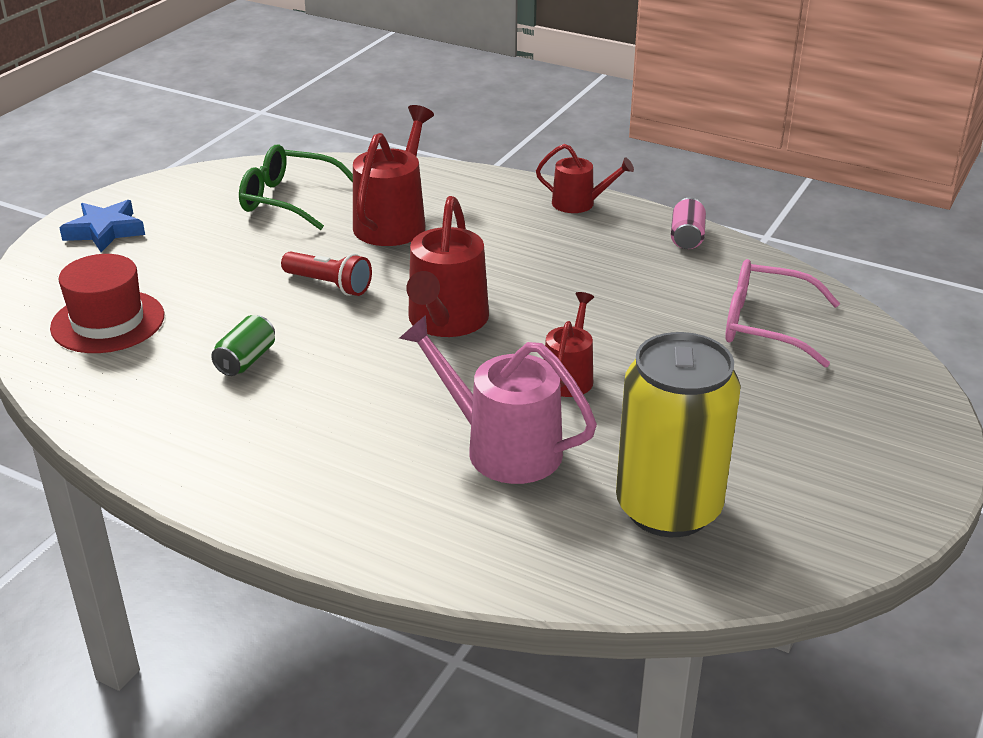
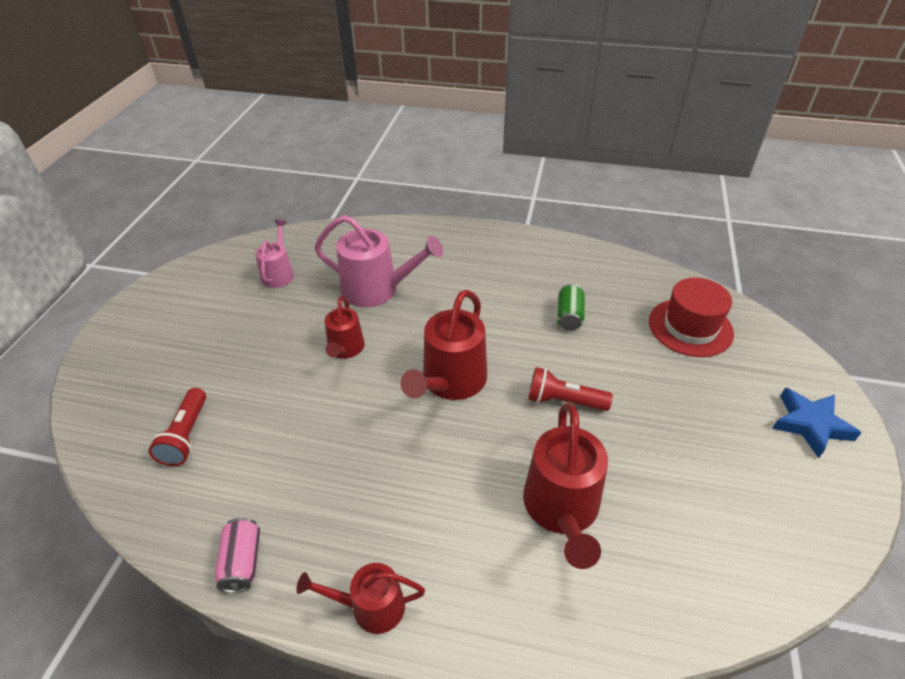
camera: 165 degrees right, 10 degrees up
green glasses [239,145,353,230] -> none
red watering can [406,196,489,337] -> red watering can turned 150 degrees counterclockwise [400,290,487,400]
yellow can [616,332,741,537] -> pink watering can [255,220,294,288]
pink glasses [725,259,840,368] -> red flashlight [149,388,206,466]

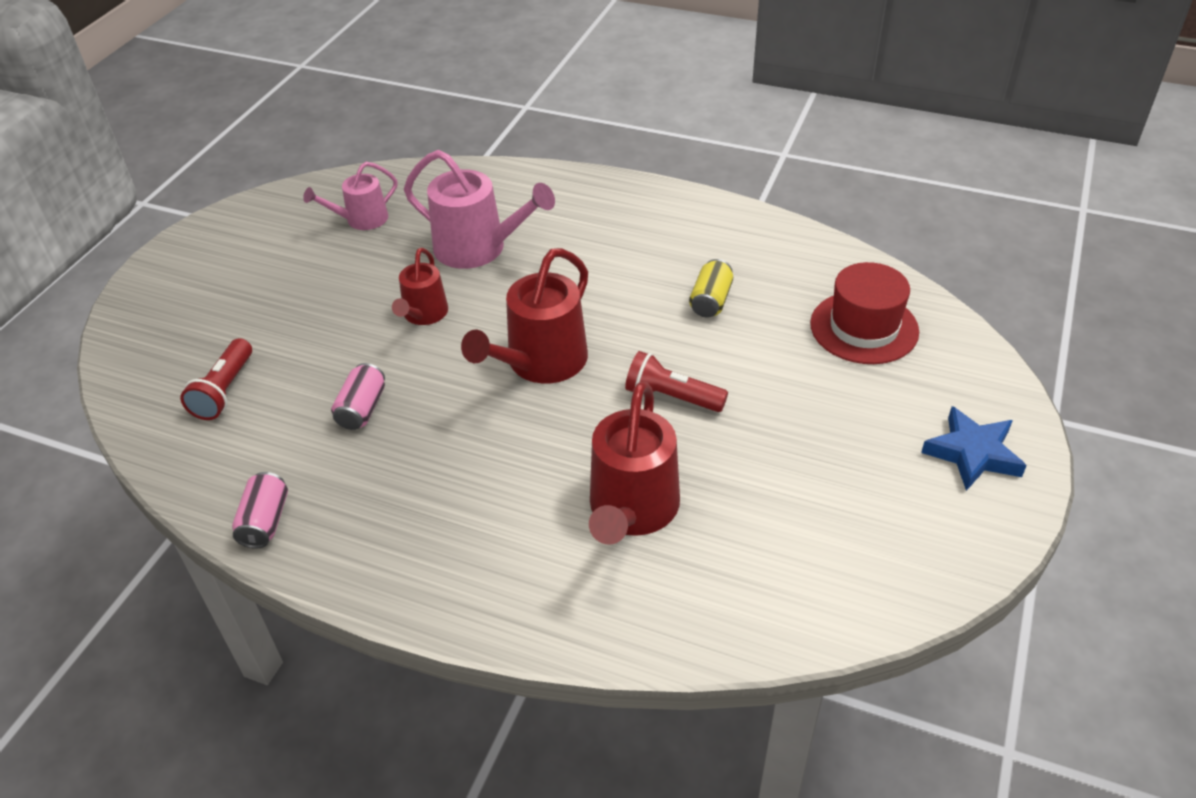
camera: 10 degrees right, 0 degrees up
pink watering can [255,220,294,288] -> pink watering can turned 135 degrees counterclockwise [303,162,397,230]
red watering can [296,563,425,634] -> none
green can [557,284,585,331] -> yellow can [689,259,733,318]
none -> pink can [331,363,385,430]

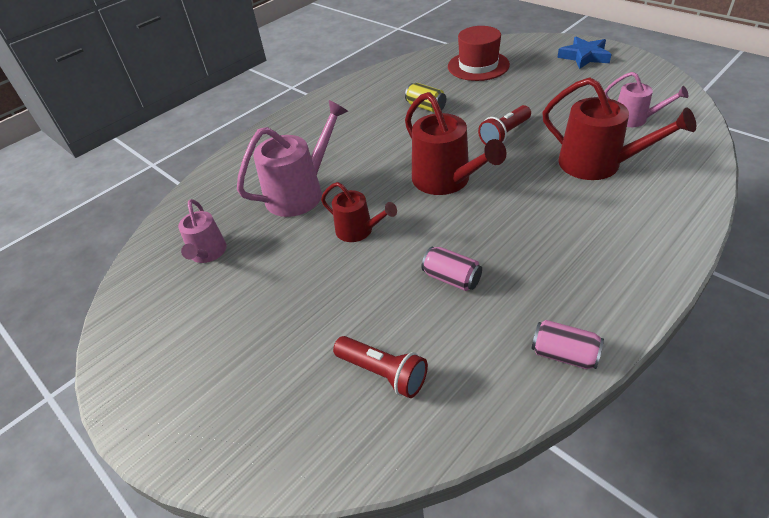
camera: 65 degrees left, 0 degrees up
none -> pink watering can [604,72,688,127]

